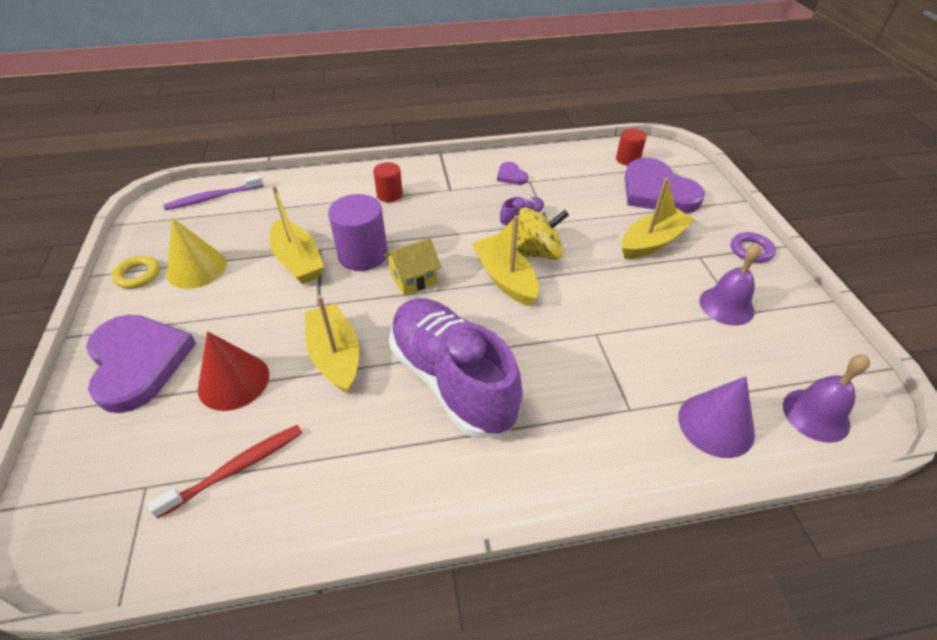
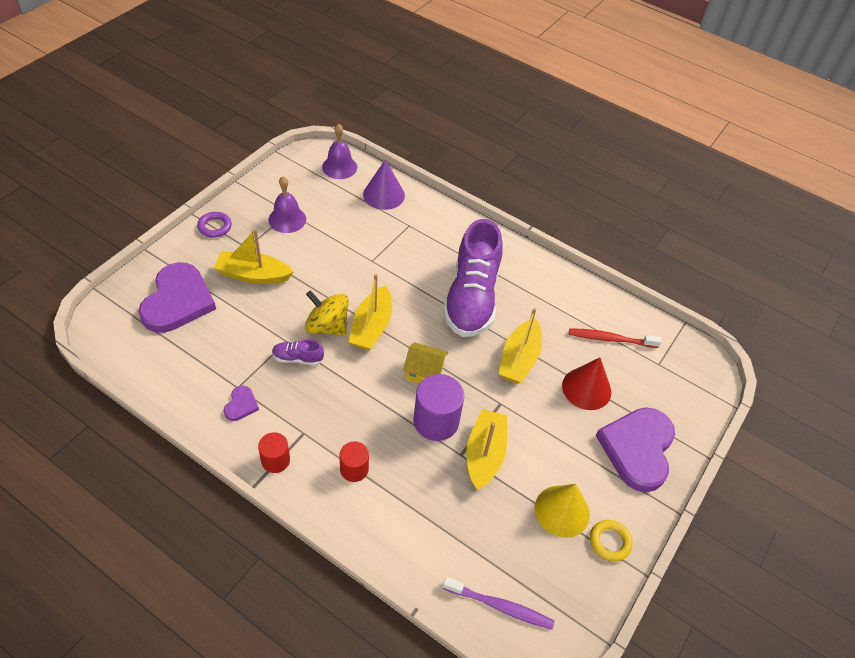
camera: 140 degrees left, 5 degrees up
red cylinder [616,129,647,166] -> red cylinder moved to [258,432,290,473]

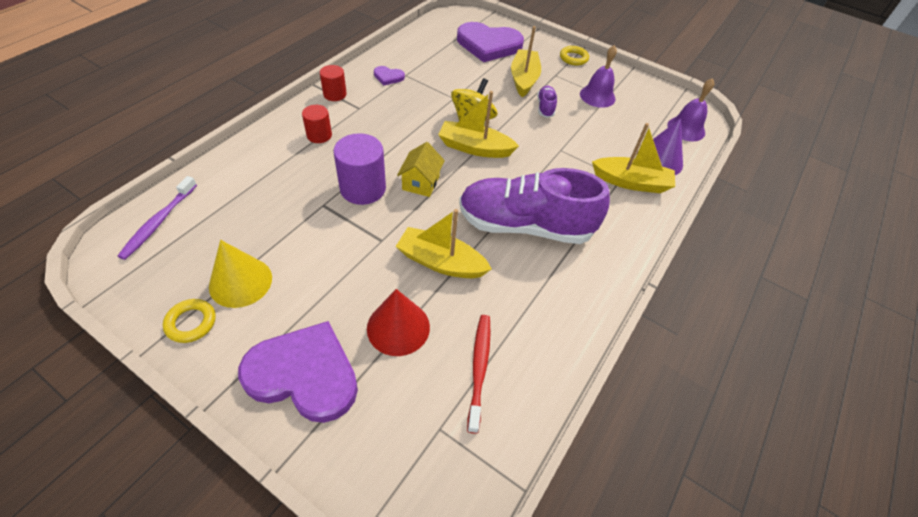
camera: 90 degrees right, 0 degrees up
purple ring [197,212,232,238] -> yellow ring [560,46,589,66]
purple shoe [272,339,324,365] -> purple shoe moved to [537,86,557,118]
yellow boat [466,409,507,490] -> yellow boat moved to [592,123,675,193]

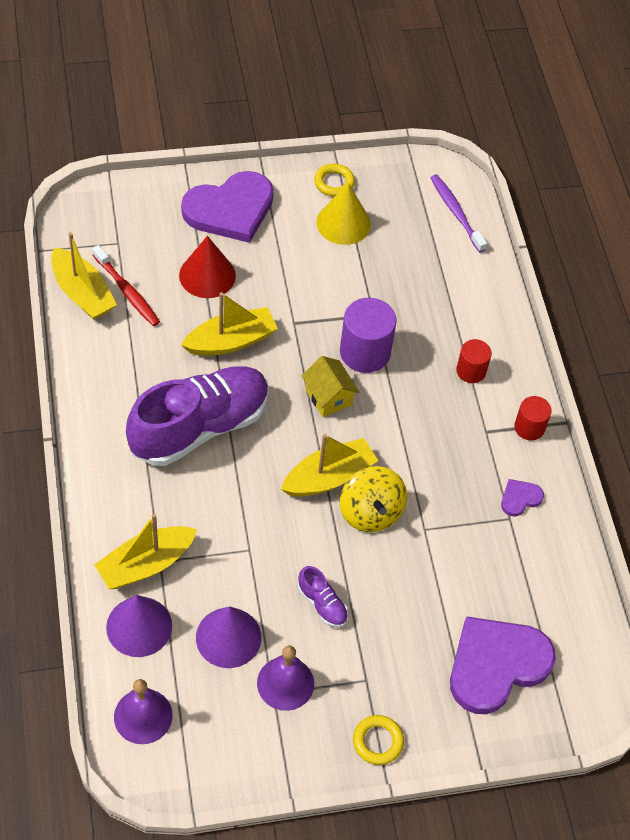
camera: 135 degrees right, 5 degrees up
yellow boat [511,26,541,97] -> yellow boat moved to [51,232,117,320]
none -> purple cone [196,606,261,668]

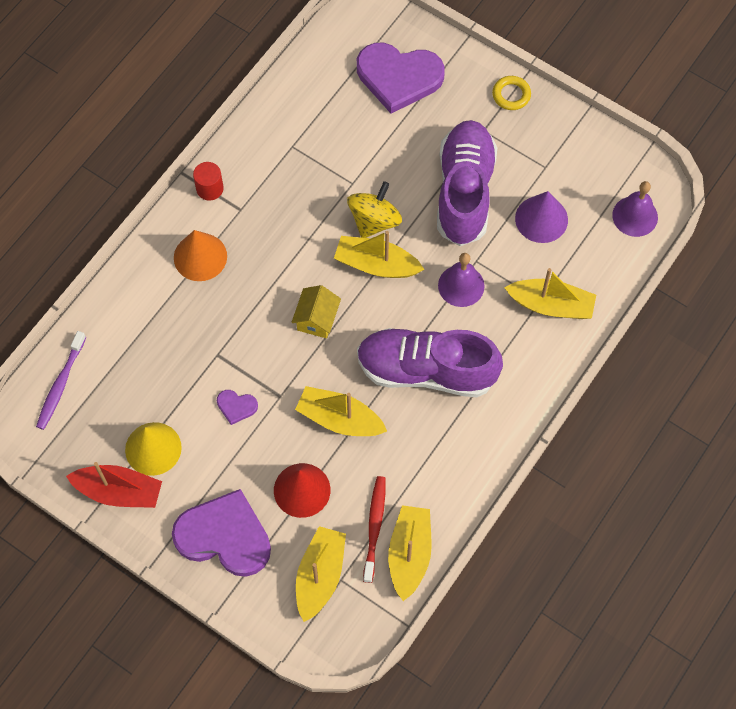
camera: 130 degrees left, 10 degrees up
purple cone [106,595,172,657] -> none
purple bell [257,645,314,711] -> purple bell moved to [438,253,485,307]
purple shoe [298,566,348,627] -> purple shoe [437,120,497,246], size x2.49
yellow ring [314,164,355,197] -> red boat [66,462,162,508]
purple cylinder [340,298,397,373] -> none
red cylinder [456,339,492,383] -> orange cone [174,230,227,281]
purple heart [501,479,544,516] -> purple heart moved to [217,390,258,425]
none -> yellow boat [296,526,346,622]

